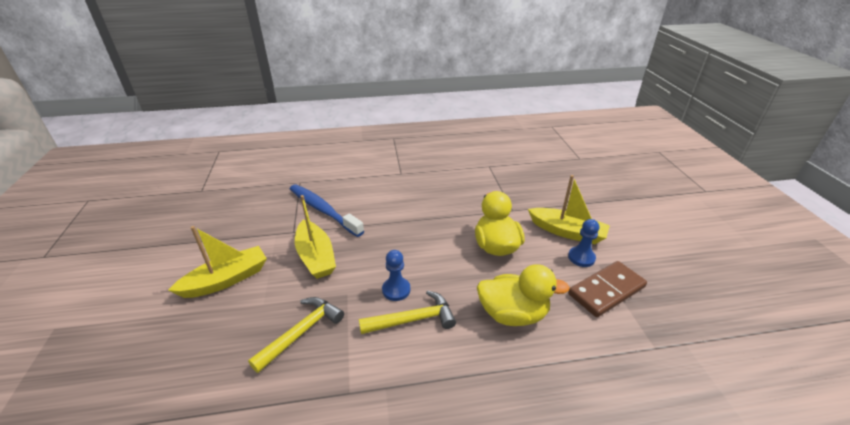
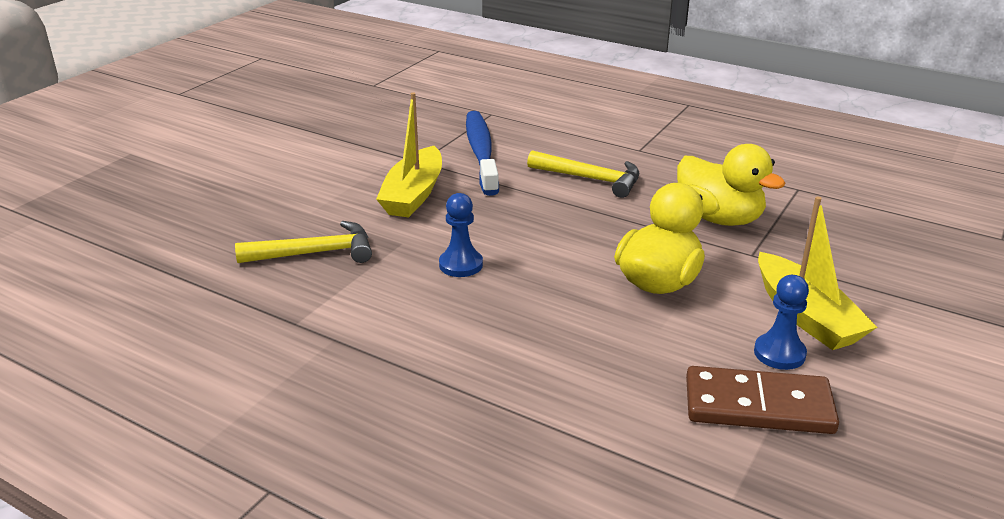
camera: 40 degrees right, 5 degrees down
yellow boat [168,226,267,298] -> none
yellow hammer [359,290,456,334] -> yellow hammer moved to [527,150,639,198]
yellow duck [477,264,570,326] -> yellow duck moved to [677,144,785,226]

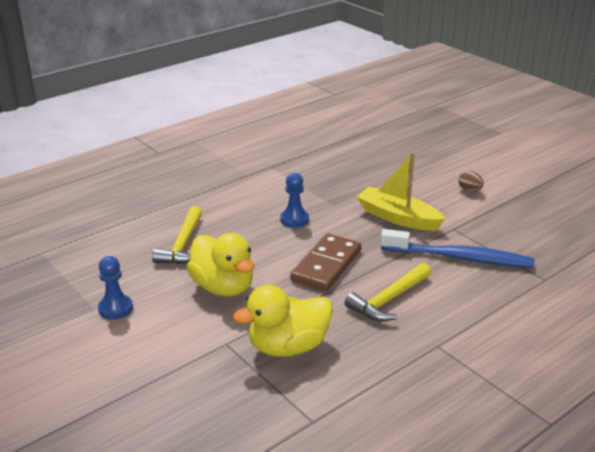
camera: 110 degrees right, 0 degrees up
yellow hammer [235,221,372,263] -> yellow hammer moved to [152,206,202,264]
brown domino [686,366,839,434] -> brown domino moved to [290,233,361,292]
yellow boat [758,196,877,350] -> none
none -> brown egg [458,171,484,192]

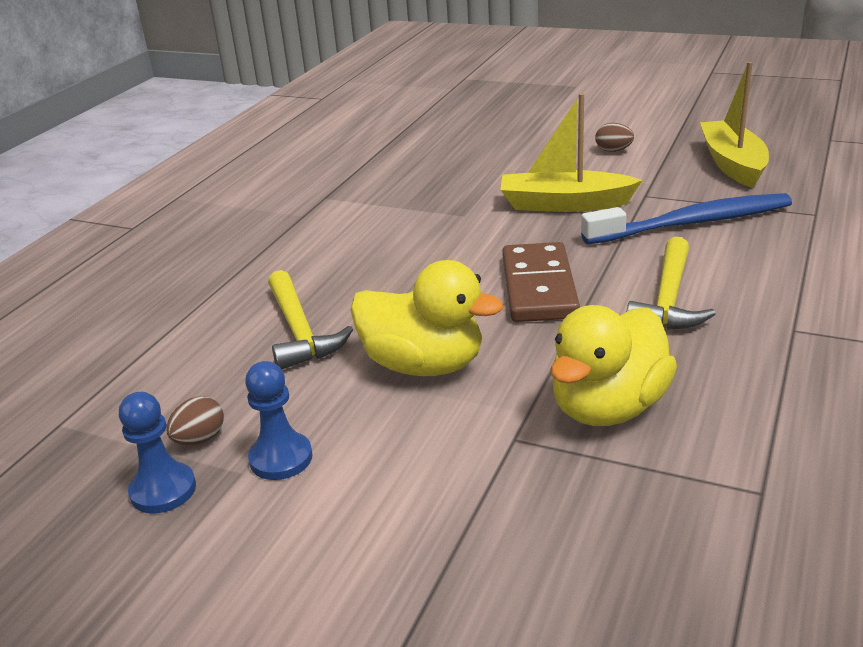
camera: 25 degrees left, 0 degrees up
blue pawn [280,173,309,228] -> blue pawn moved to [119,392,196,513]
none -> brown egg [166,396,224,445]
none -> yellow boat [700,62,769,188]

